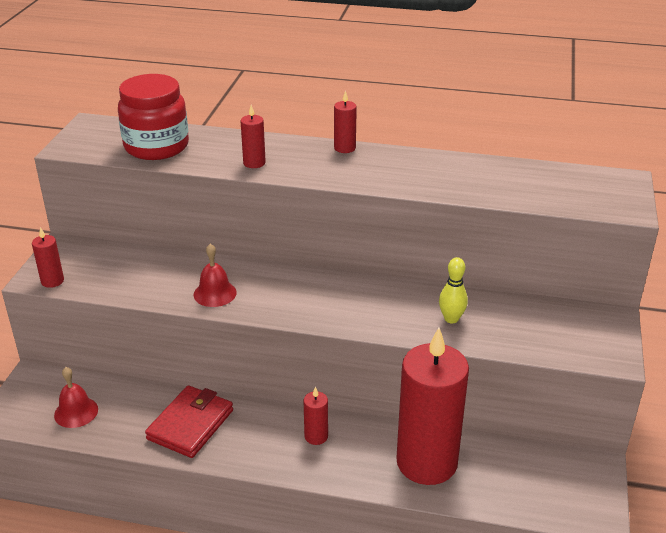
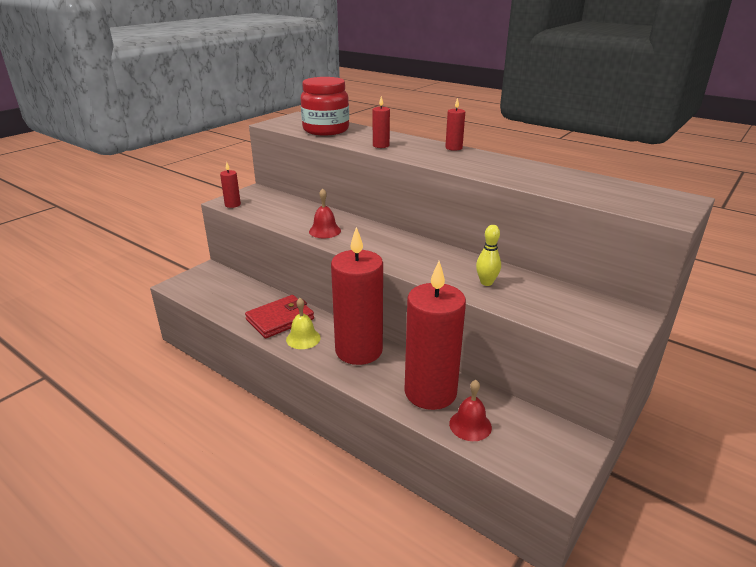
camera: 25 degrees right, 5 degrees down
red bell [54,367,98,428] -> red bell moved to [449,380,492,441]
red candle [303,387,328,445] -> red candle [331,227,383,365], size x2.50
none -> yellow bell [286,298,321,349]

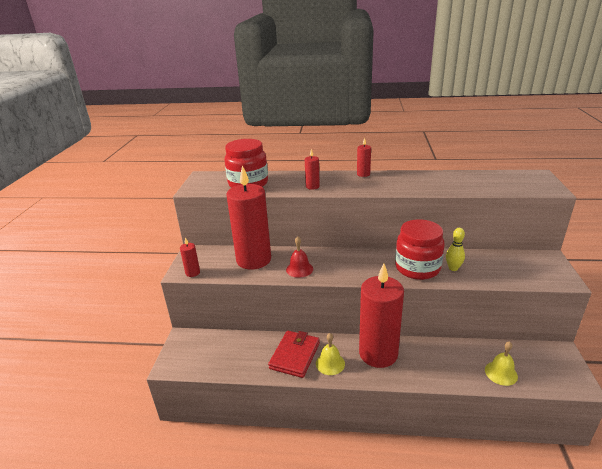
camera: 30 degrees left, 0 degrees up
red candle [404,261,466,410] -> red candle moved to [226,165,271,270]
red bell [449,380,492,441] -> yellow bell [485,341,518,386]
none -> red jar [395,219,445,280]

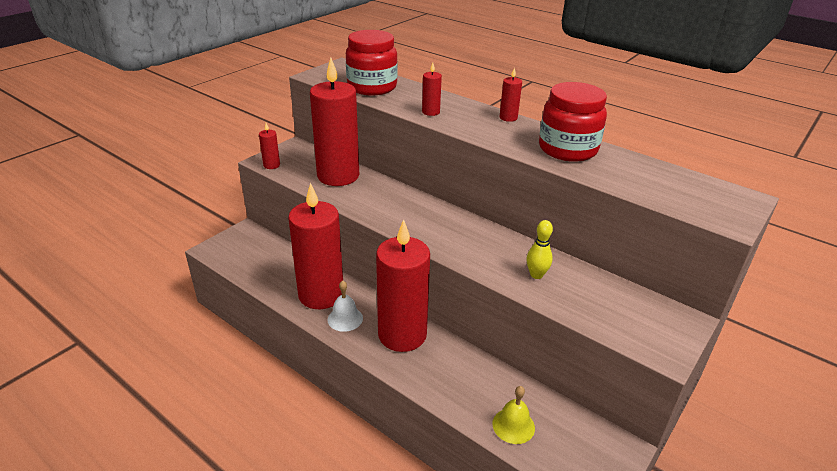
camera: 30 degrees right, 5 degrees up
red wallet [268,331,320,378] -> red candle [288,183,343,309]
red bell [286,236,313,278] -> none
yellow bell [316,333,345,375] -> white bell [327,281,363,332]
red jar [395,219,445,280] -> red jar moved to [539,82,607,162]

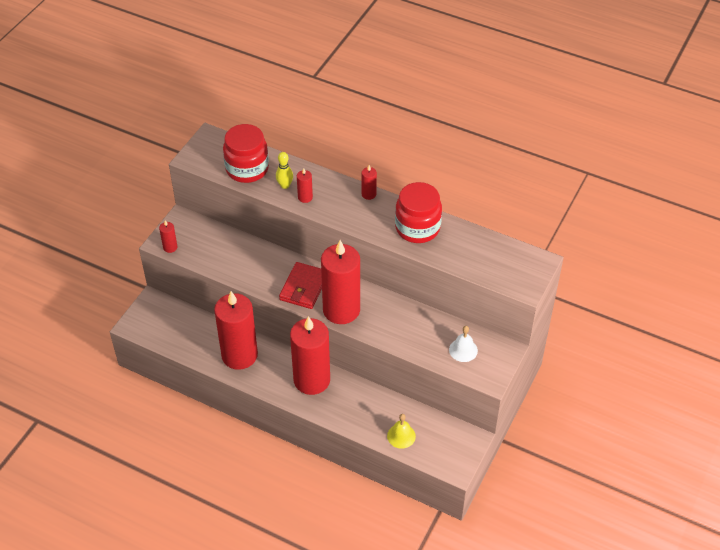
camera: 10 degrees left, 15 degrees up
red candle [310,58,359,186] -> red candle moved to [321,240,360,324]
white bell [327,281,363,332] -> white bell moved to [449,326,478,362]
yellow bowling pin [527,220,553,279] -> yellow bowling pin moved to [276,152,293,189]
none -> red wallet [279,262,322,309]

